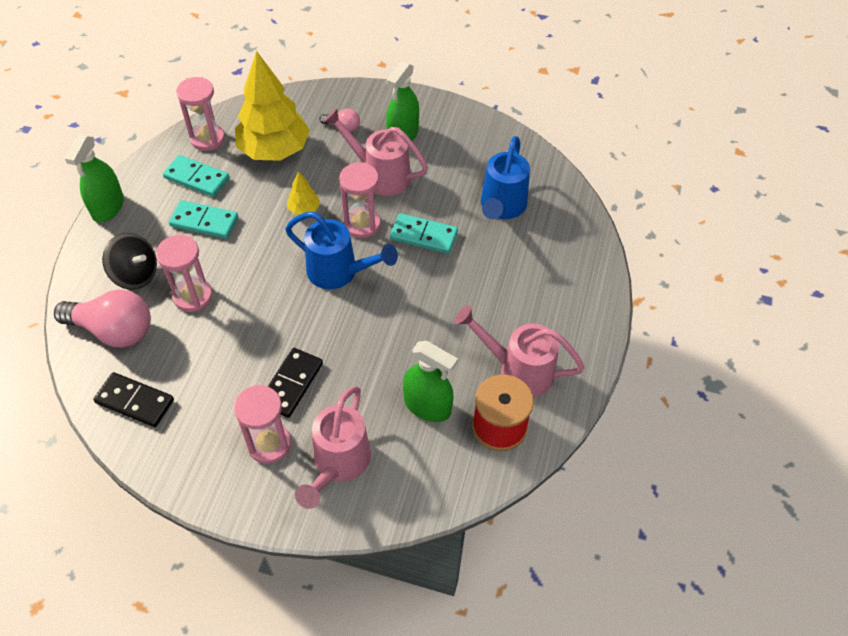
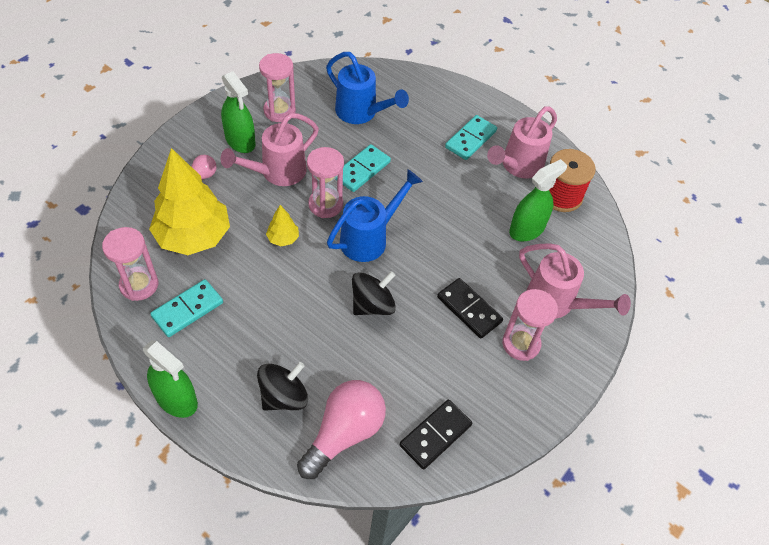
camera: 70 degrees left, 0 degrees up
pink hourglass [156,235,213,312] -> pink hourglass moved to [259,53,296,122]
turquoise domino [169,200,238,239] -> turquoise domino moved to [445,115,497,160]
none -> black spinning top [352,271,396,315]

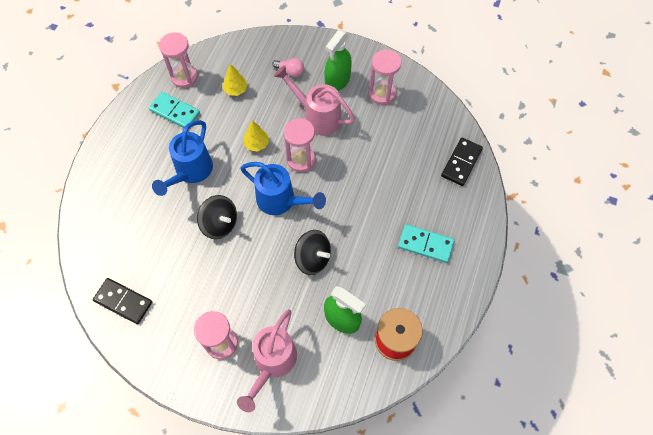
camera: 75 degrees right, 10 degrees up
green spray bottle [143,340,198,418] -> none
yellow tree [149,148,230,255] -> yellow tree [223,64,248,96], size x0.43
black spinning top [257,362,308,411] -> black spinning top moved to [294,230,331,275]
pink light bulb [297,380,386,479] -> none
blue watering can [326,52,409,124] -> blue watering can moved to [152,120,213,196]
turquoise domino [335,144,391,192] -> none
black domino [437,278,503,339] -> black domino moved to [441,138,483,186]
pink watering can [487,106,557,178] -> none

